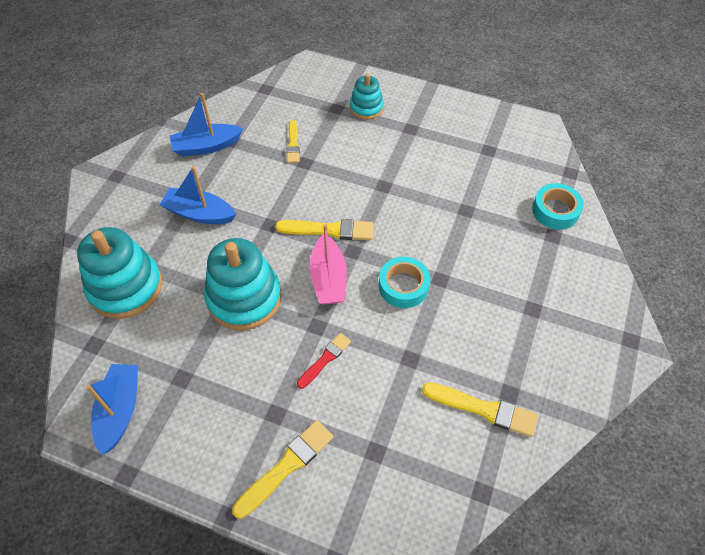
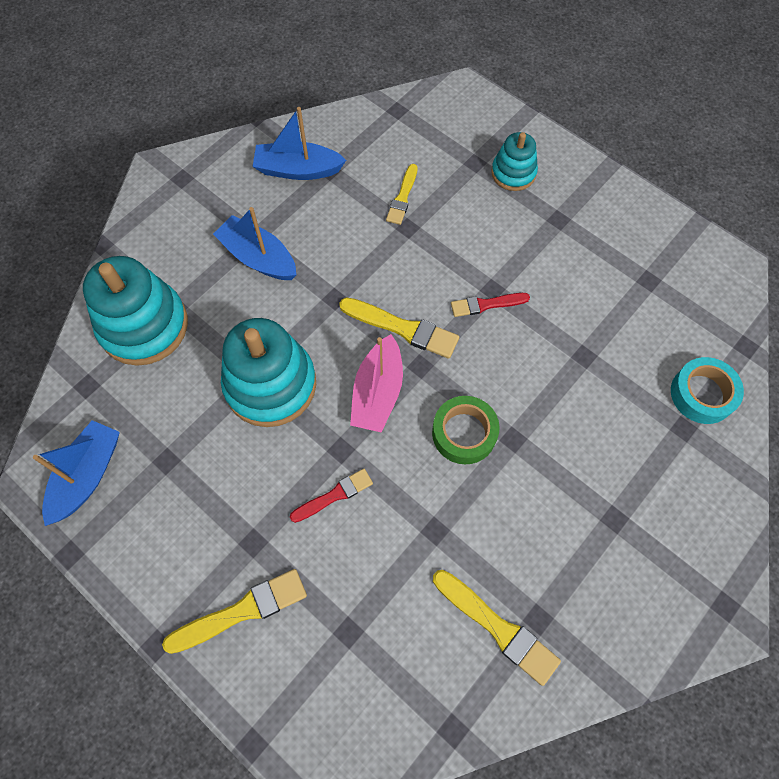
camera: 20 degrees right, 10 degrees up
turquoise tape [379,257,430,308] -> green tape [432,396,500,464]
none -> red brush [451,293,530,317]

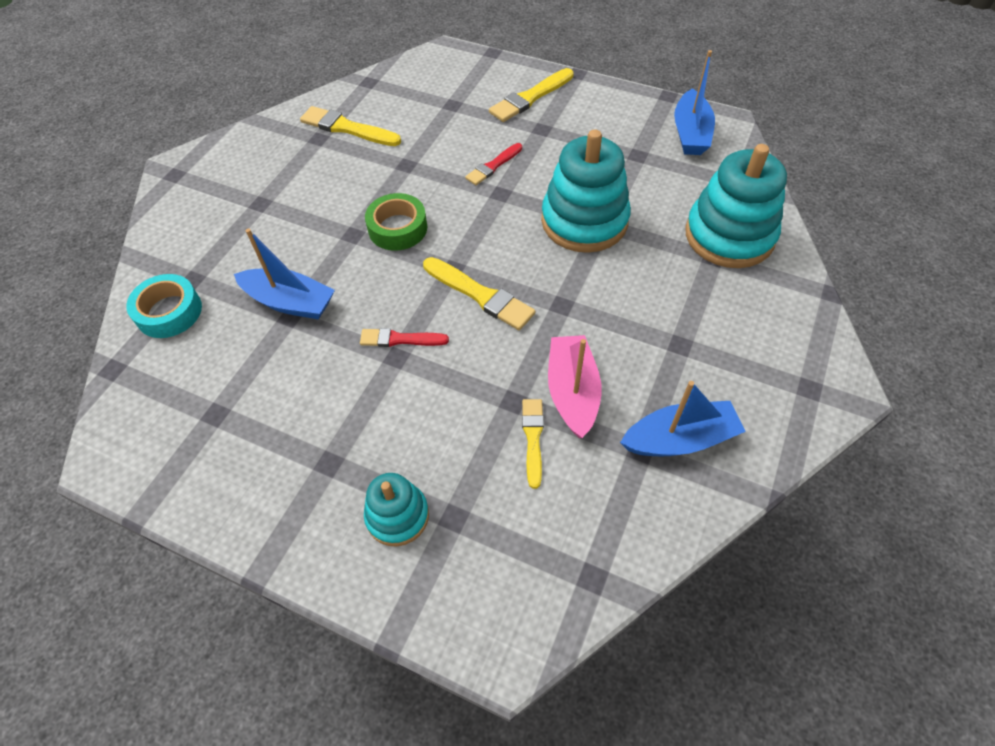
camera: 165 degrees right, 10 degrees down
blue boat [213,207,297,280] -> blue boat moved to [234,229,335,320]
yellow brush [339,297,459,359] -> yellow brush turned 150 degrees counterclockwise [423,257,535,330]
pink boat [350,334,403,433] -> pink boat moved to [548,335,602,438]
red brush [451,293,530,317] -> red brush turned 150 degrees counterclockwise [360,328,449,347]

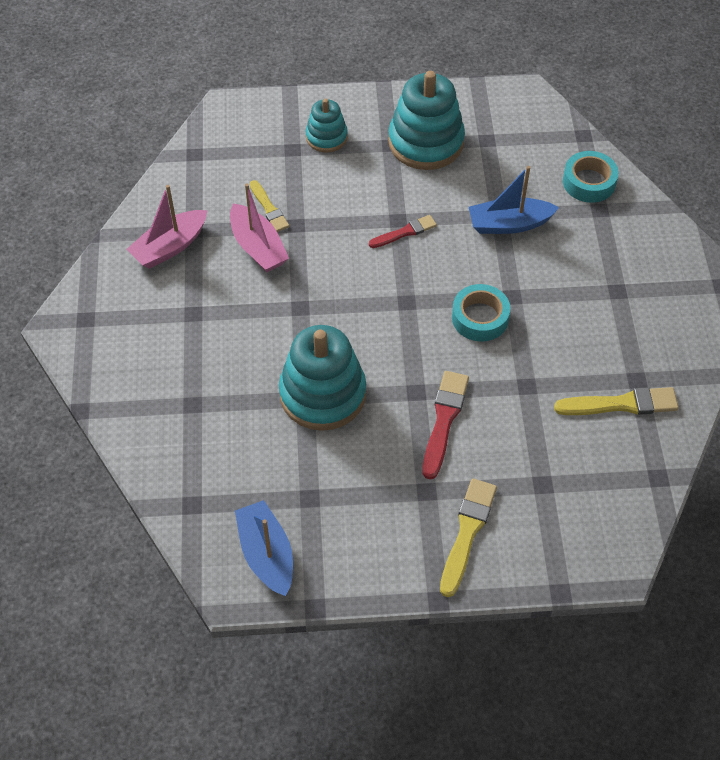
camera: 150 degrees right, 0 degrees up
green tape [365,193,427,250] -> turquoise tape [452,284,510,342]
yellow brush [423,257,535,330] -> none
red brush [465,143,522,185] -> red brush [422,371,469,480], size x1.55
blue boat [620,381,746,456] -> pink boat [126,185,207,269]
turquoise stacking toy [685,144,787,268] -> turquoise stacking toy moved to [388,71,465,170]

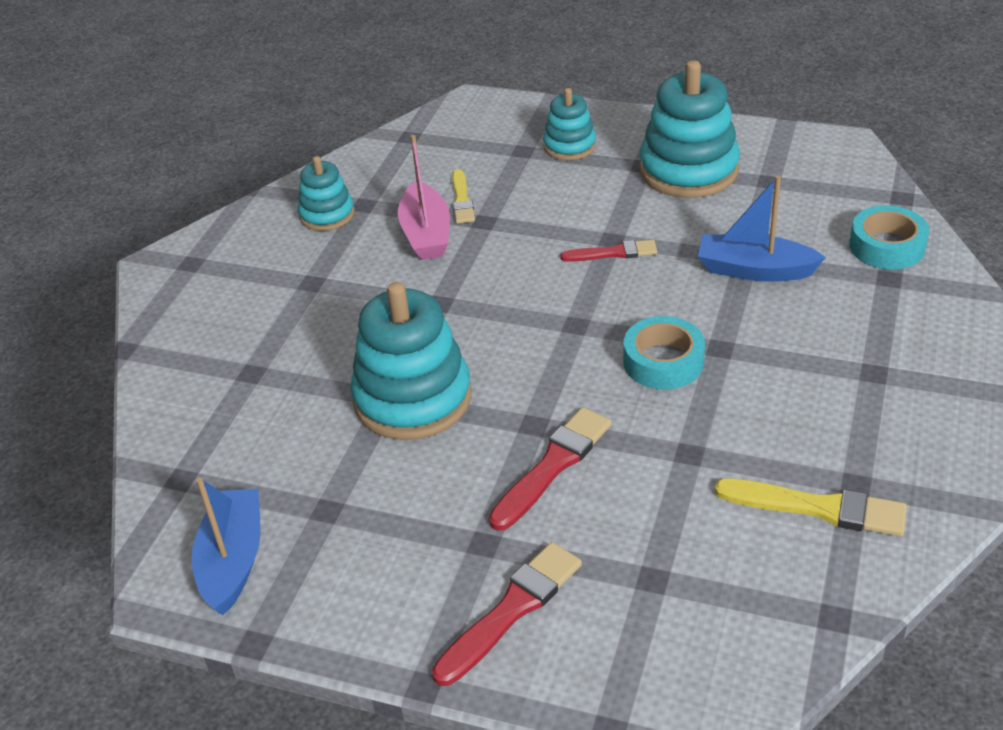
camera: 25 degrees right, 15 degrees down
pink boat [126,185,207,269] -> turquoise stacking toy [298,156,354,231]
yellow brush [440,478,497,597] -> red brush [432,542,582,686]

